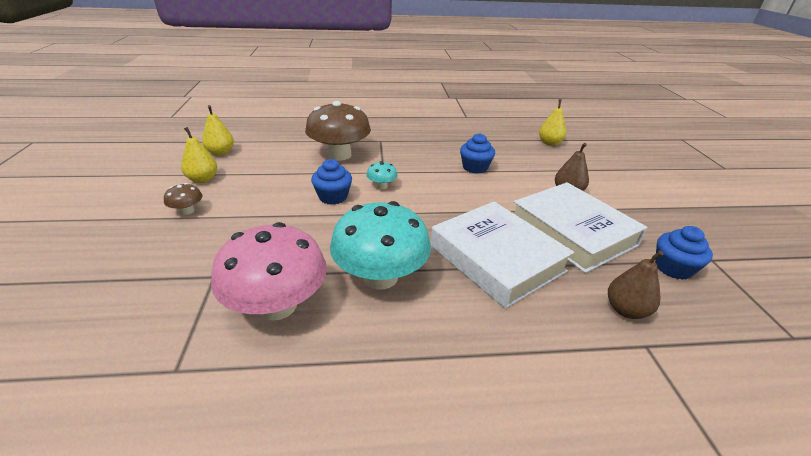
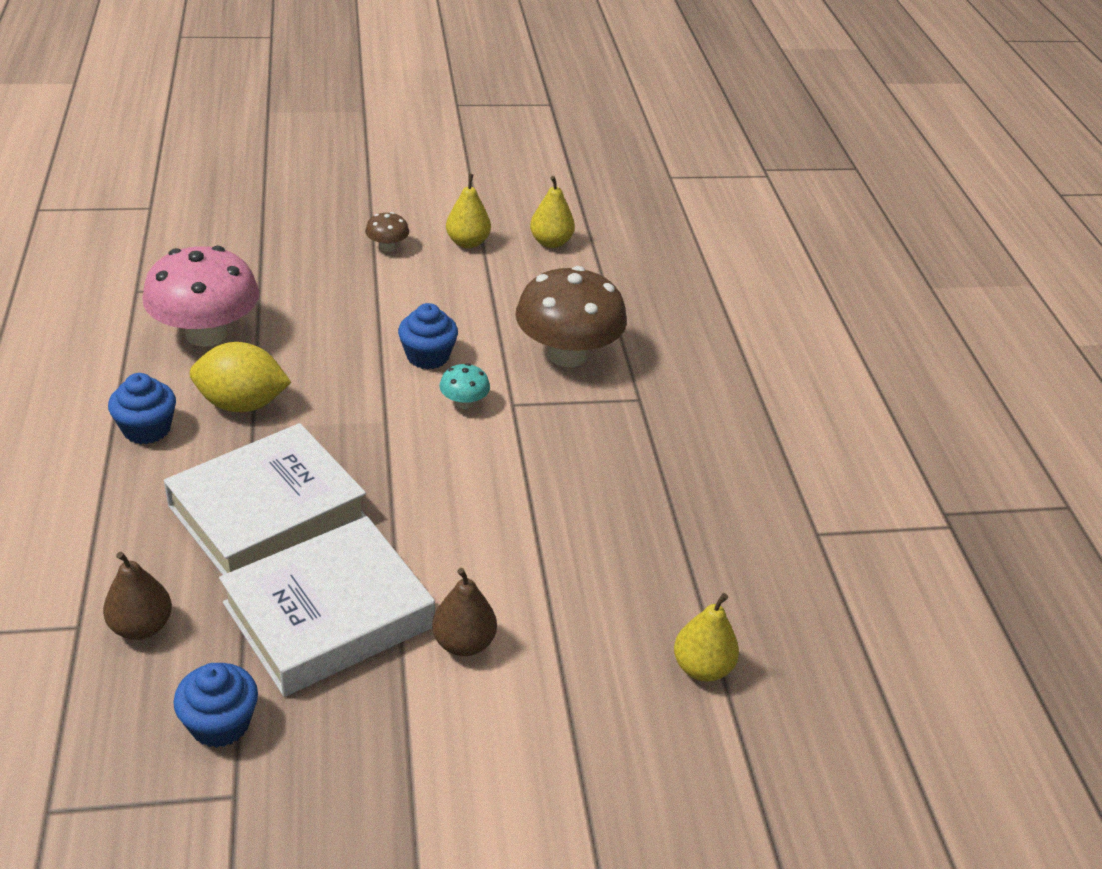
camera: 85 degrees right, 5 degrees up
turquoise mushroom [330,201,431,290] -> yellow lemon [190,342,292,412]
blue cupcake [460,133,495,174] -> blue cupcake moved to [108,373,176,444]

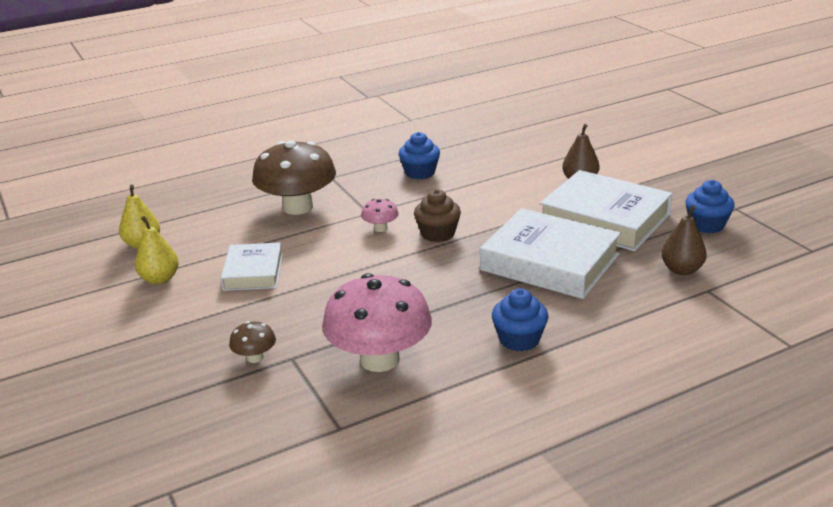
camera: 105 degrees left, 10 degrees down
yellow lemon [190,342,292,412] -> none
brown mushroom [365,212,409,252] -> brown mushroom moved to [229,321,276,363]
blue cupcake [398,303,458,369] -> blue cupcake moved to [398,132,440,180]
turquoise mushroom [439,363,490,409] -> pink mushroom [361,199,399,232]
yellow pear [674,593,739,681] -> none
none -> white book [221,242,283,291]
none -> brown cupcake [414,189,461,242]

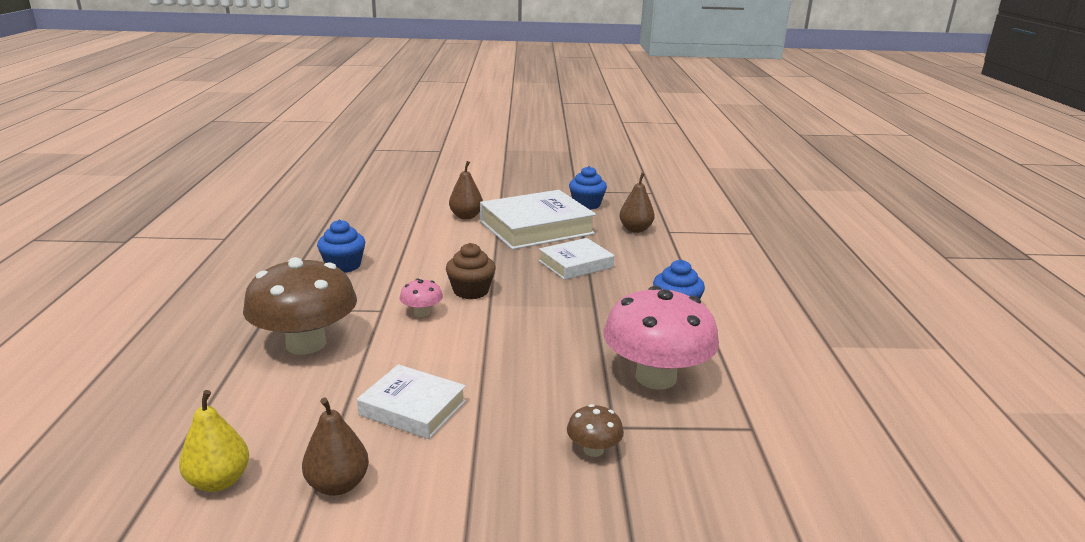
camera: 65 degrees left, 5 degrees down
yellow pear [135,216,179,284] -> brown pear [302,397,369,496]
white book [480,208,621,299] -> white book [539,238,614,280], size x0.58

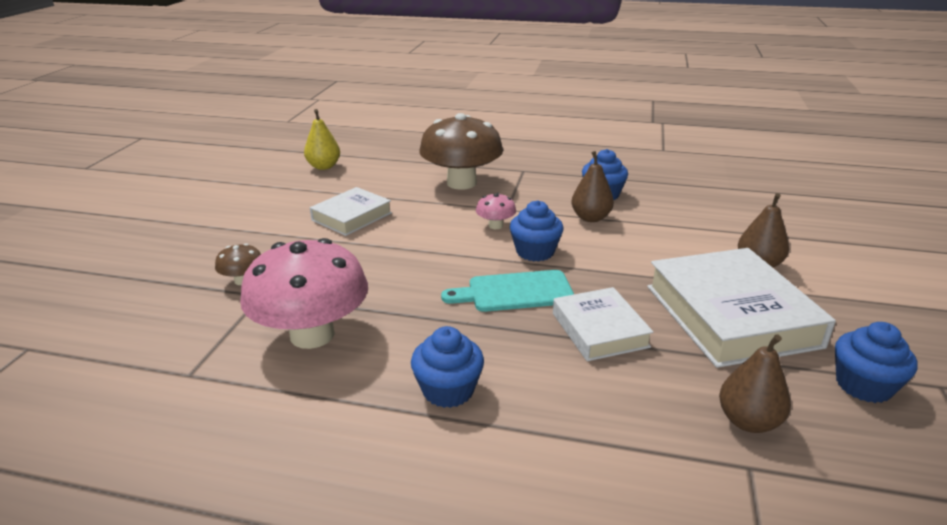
camera: 105 degrees right, 5 degrees up
brown pear [302,397,369,496] -> brown pear moved to [571,151,614,222]
brown cupcake [446,243,496,299] -> blue cupcake [510,200,564,261]
none -> turquoise cutting board [441,270,574,312]

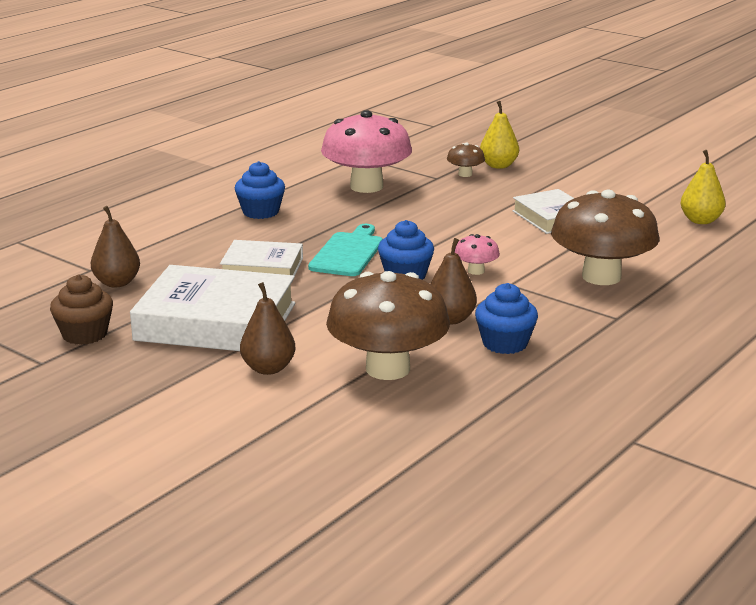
camera: 115 degrees right, 5 degrees down
blue cupcake [835,322,918,403] -> brown cupcake [50,275,113,345]
none -> brown mushroom [326,271,450,380]
none -> yellow pear [480,101,519,169]

